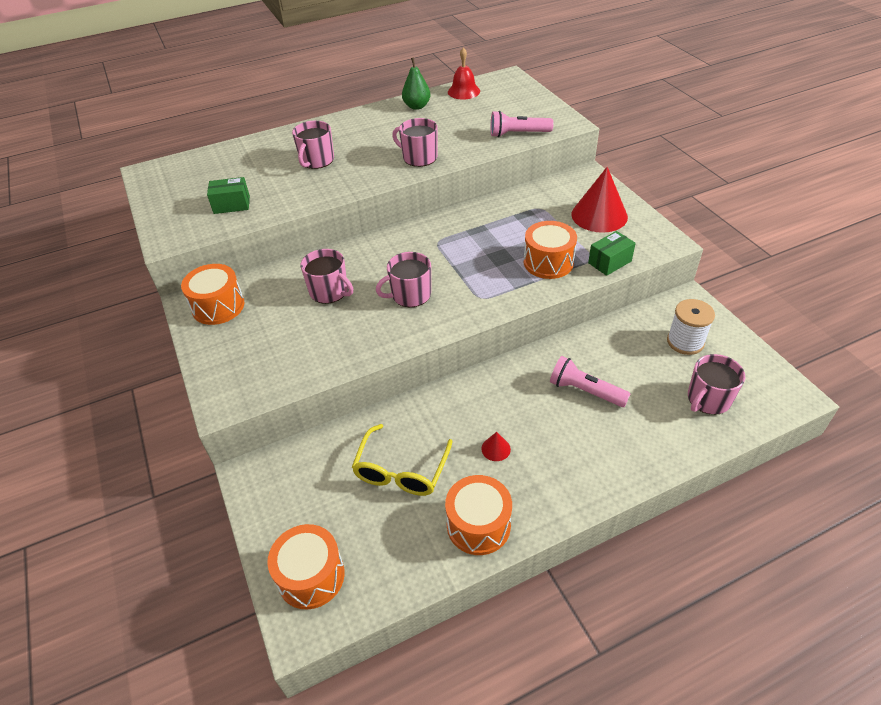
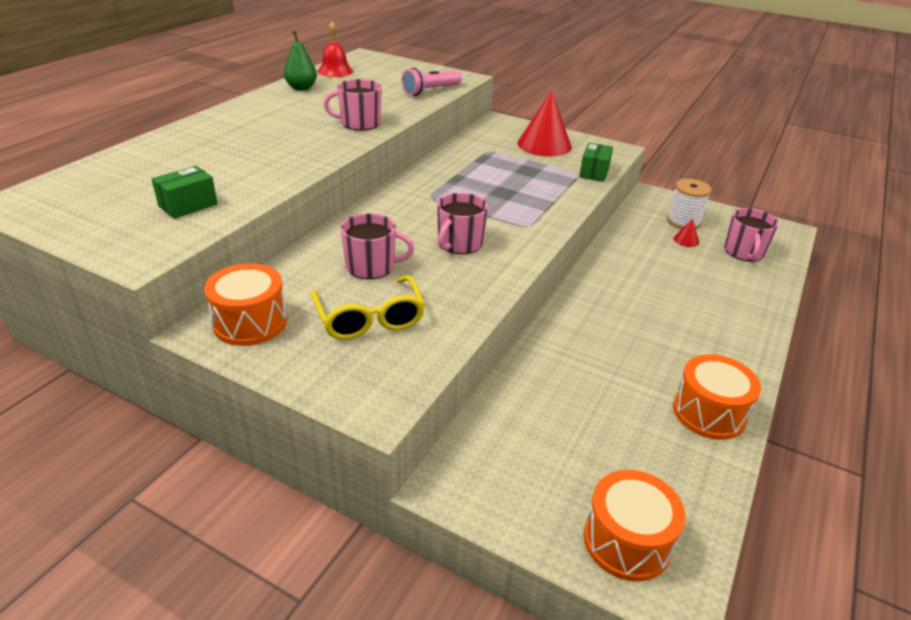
camera: 40 degrees left, 10 degrees down
pink mug [292,121,334,169] -> none
yellow glasses [352,424,453,496] -> yellow glasses moved to [311,275,425,340]
red cone [481,432,511,461] -> red cone moved to [673,218,699,247]
orange drum [524,221,577,279] -> none
pink flashlight [550,356,630,407] -> none

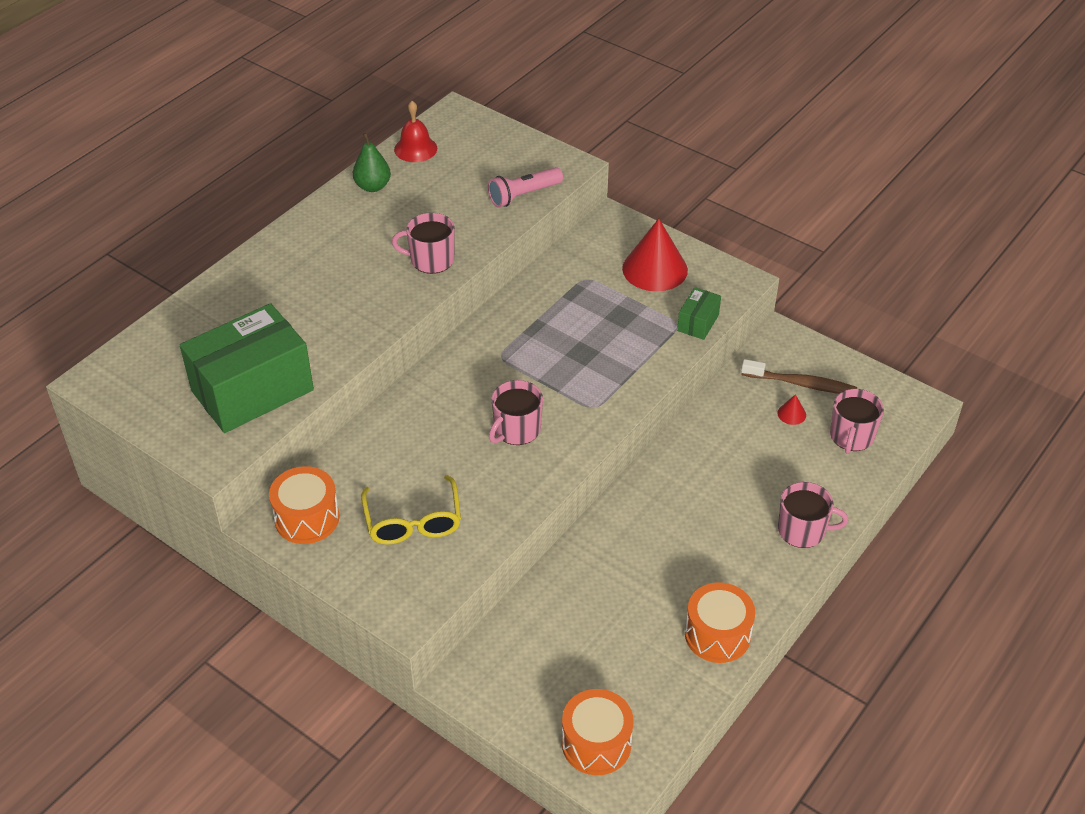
camera: 10 degrees right, 10 degrees up
green box [152,166,218,219] -> green box [180,303,314,433], size x2.26
pink mug [341,213,414,279] -> pink mug moved to [778,482,848,548]
white spool [667,179,712,229] -> brown toothbrush [741,359,857,394]

